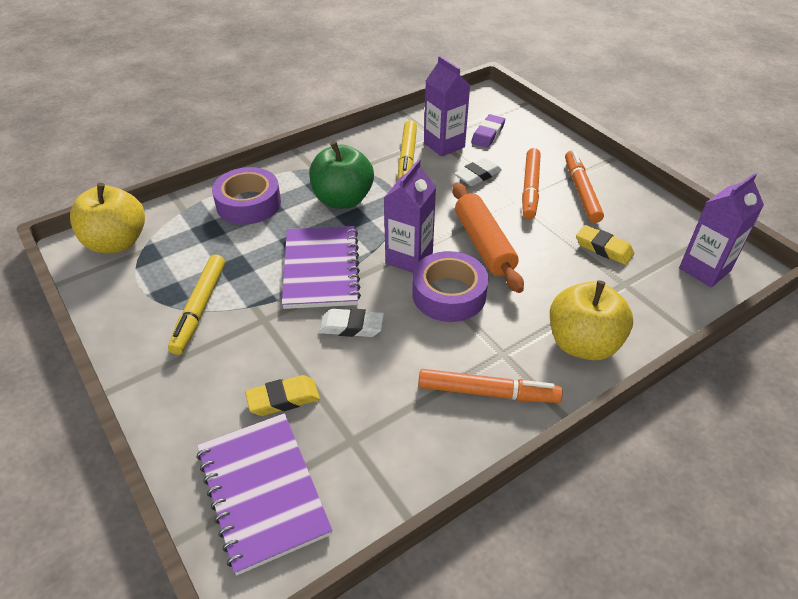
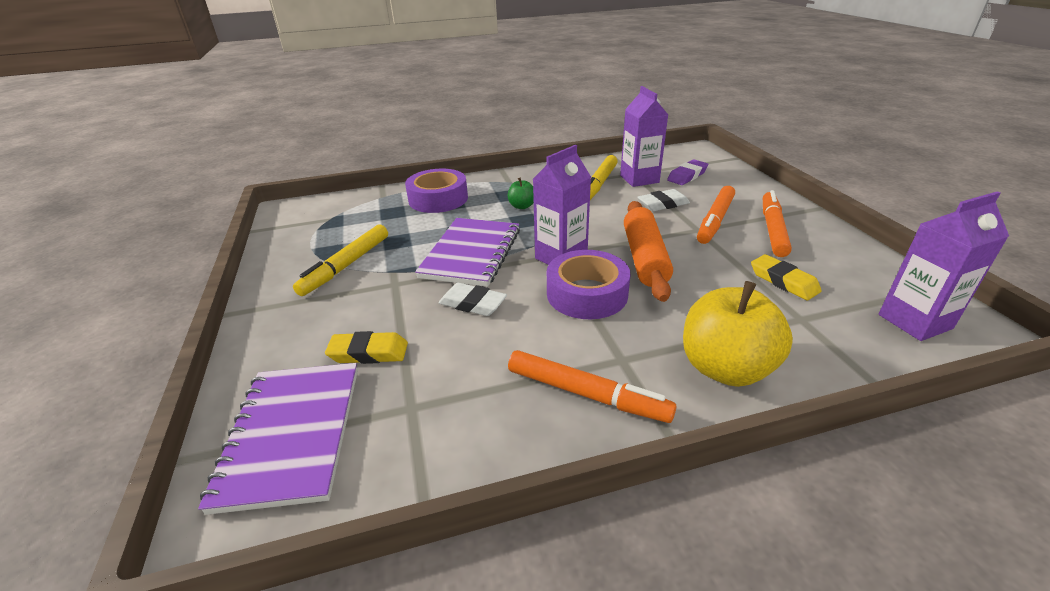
camera: 20 degrees right, 10 degrees down
yellow apple [70,183,145,254] -> none
green apple [309,141,374,209] -> green apple [508,177,534,209], size x0.48

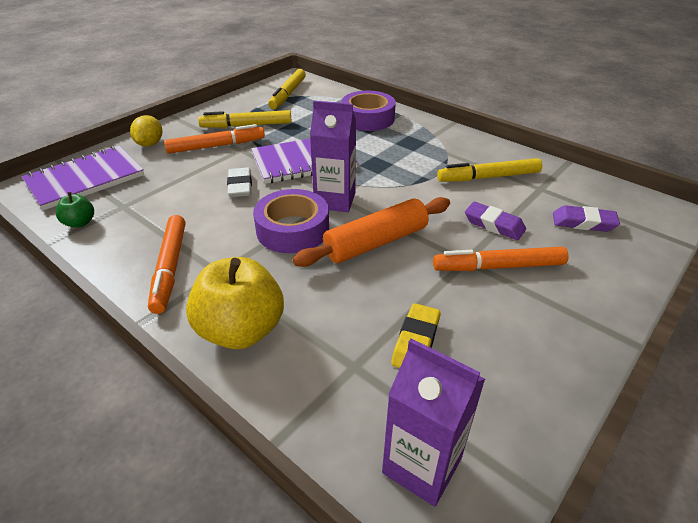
camera: 55 degrees right, 5 degrees up
yellow eraser [325,331,408,364] -> none
green apple [508,177,534,209] -> green apple moved to [56,192,94,228]
purple carton [620,86,668,187] -> none
white eraser [637,189,690,211] -> purple eraser [465,202,526,240]
orange marker [763,190,792,257] -> orange marker moved to [164,124,265,154]
none -> yellow lemon [130,115,162,147]
none -> yellow marker [268,69,306,109]

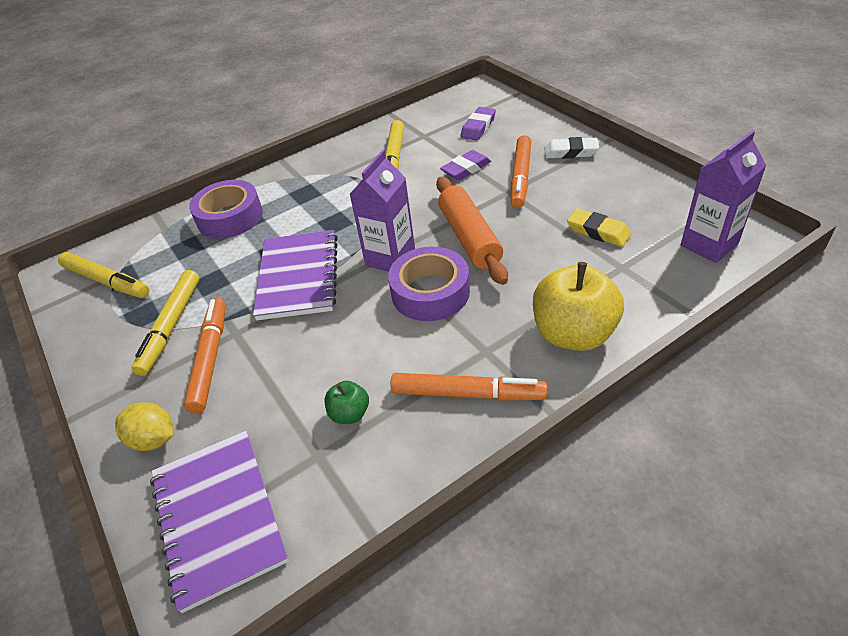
camera: 70 degrees left, 5 degrees up
green apple [56,192,94,228] -> green apple moved to [325,381,369,424]
white eraser [227,167,252,197] -> white eraser moved to [544,137,599,159]

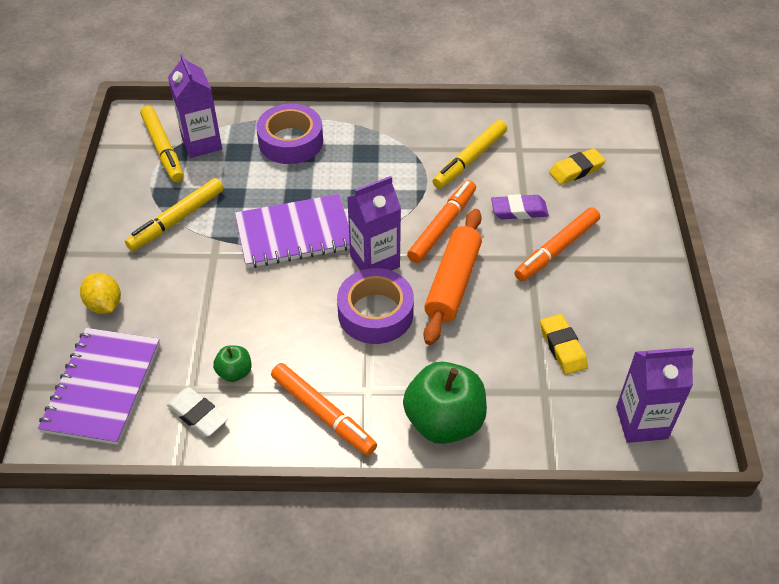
camera: 30 degrees right, 5 degrees up
orange marker [184,298,226,413] -> orange marker moved to [407,180,476,263]
purple notebook [253,230,338,320] -> purple notebook turned 45 degrees clockwise [235,194,350,268]
purple eraser [460,107,496,141] -> yellow eraser [549,148,606,185]
yellow apple [533,262,624,351] -> green apple [403,362,487,444]
white eraser [544,137,599,159] -> white eraser moved to [166,387,228,437]
none -> purple carton [168,53,222,158]

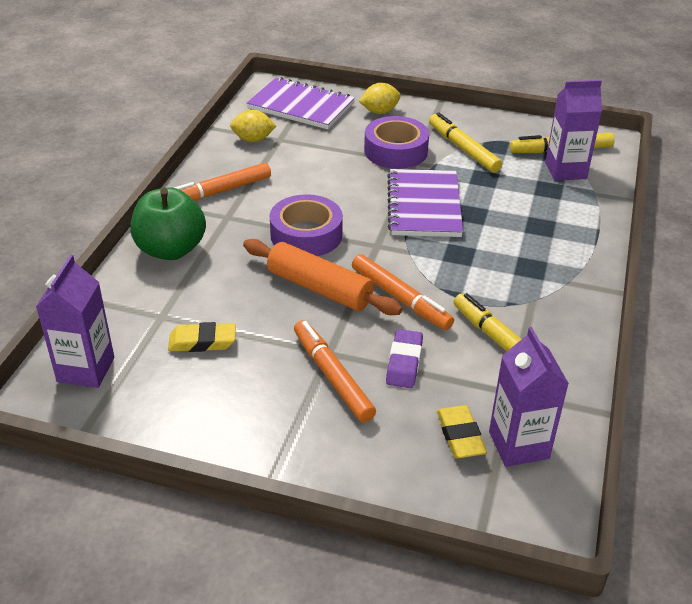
camera: 105 degrees right, 10 degrees down
white eraser [166,387,228,437] -> yellow lemon [230,110,276,142]
green apple [213,345,252,382] -> none
purple tape [256,104,323,164] -> purple tape moved to [364,116,429,169]
purple carton [347,176,401,271] -> purple carton moved to [489,327,569,467]

